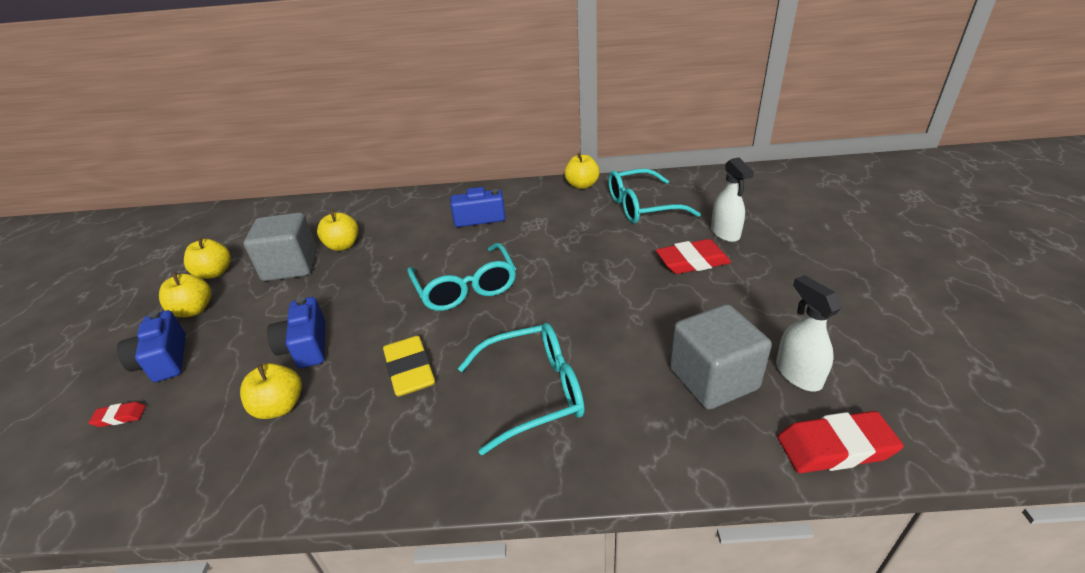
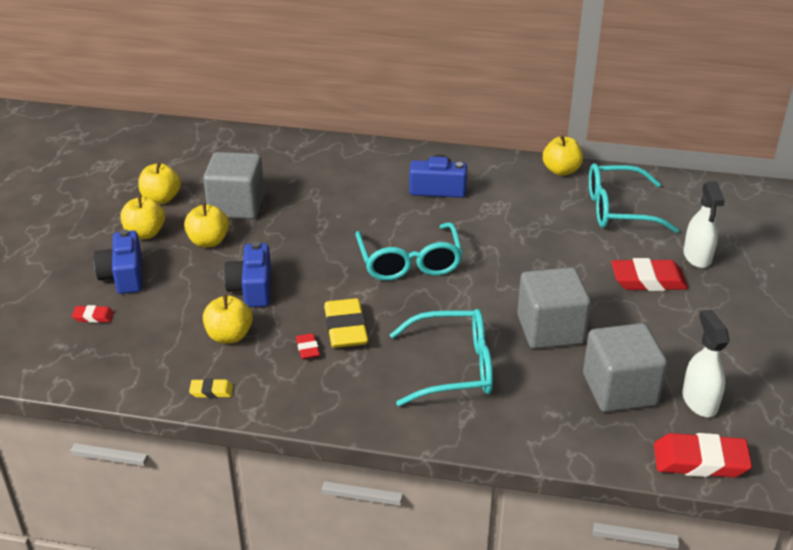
camera: 10 degrees right, 0 degrees up
yellow apple [317,210,358,251] -> yellow apple moved to [184,203,229,247]
none -> yellow eraser [189,379,233,398]
none -> red eraser [296,333,320,359]
none -> grey cube [517,267,591,349]

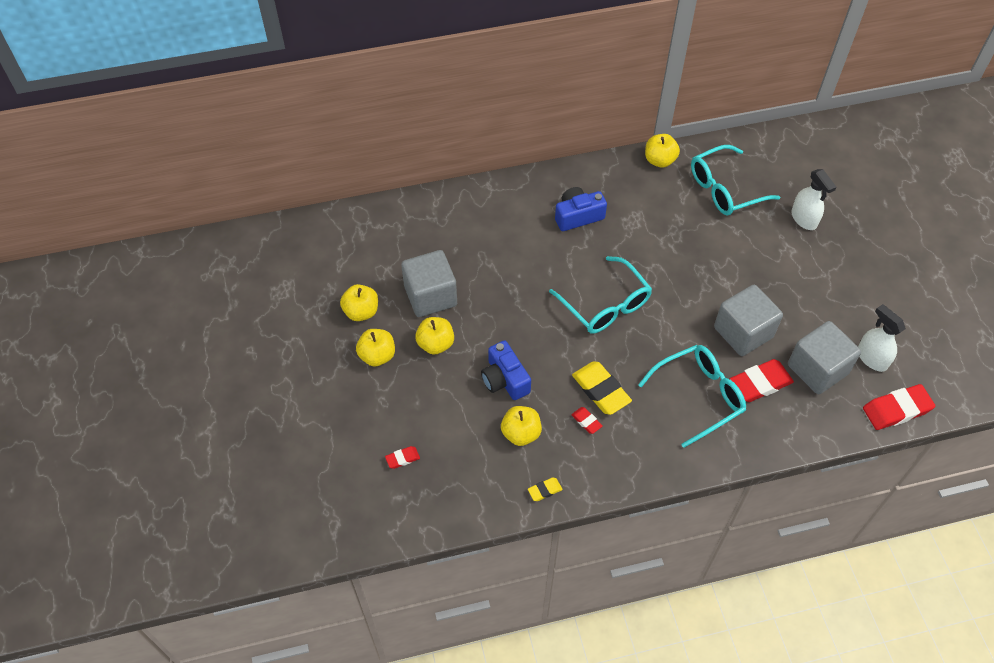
camera: 25 degrees left, 20 degrees up
blue camera [94,229,142,294] -> none
red eraser [611,258,688,291] -> red eraser moved to [730,359,794,402]

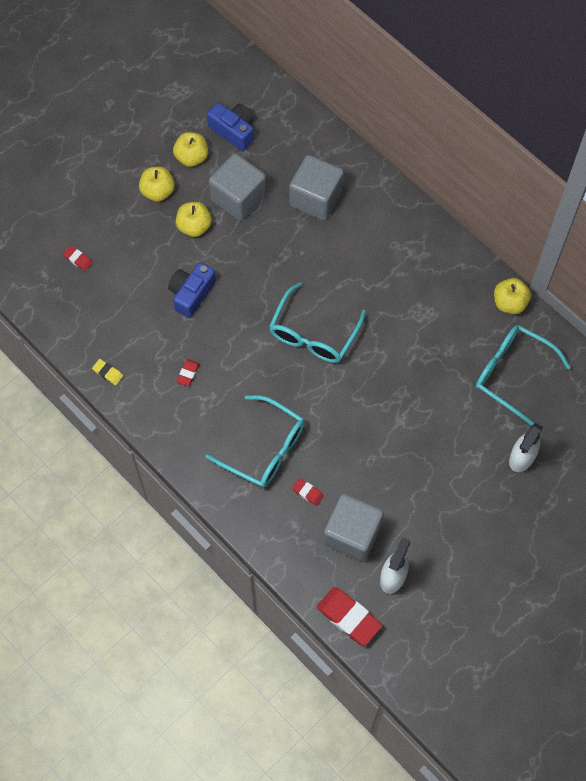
camera: 60 degrees right, 10 degrees up
yellow apple [501,406,542,446] -> none
blue camera [555,187,607,231] -> blue camera moved to [207,103,254,151]
yellow eraser [572,361,632,415] -> none
grey cube [714,285,783,356] -> grey cube moved to [289,155,344,220]
red eraser [730,359,794,402] -> red eraser [292,478,324,506], size x0.50

